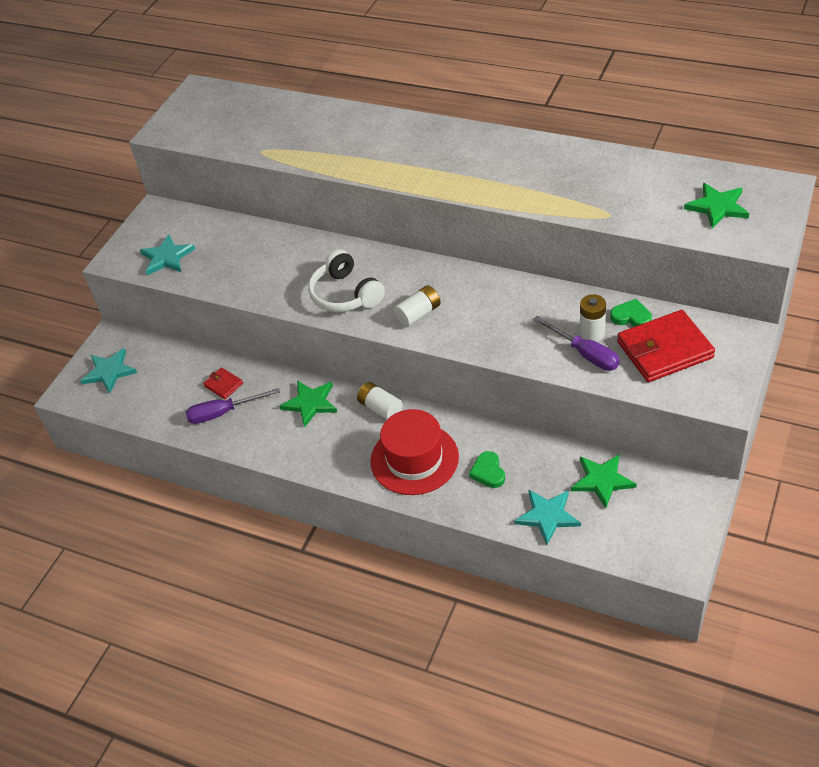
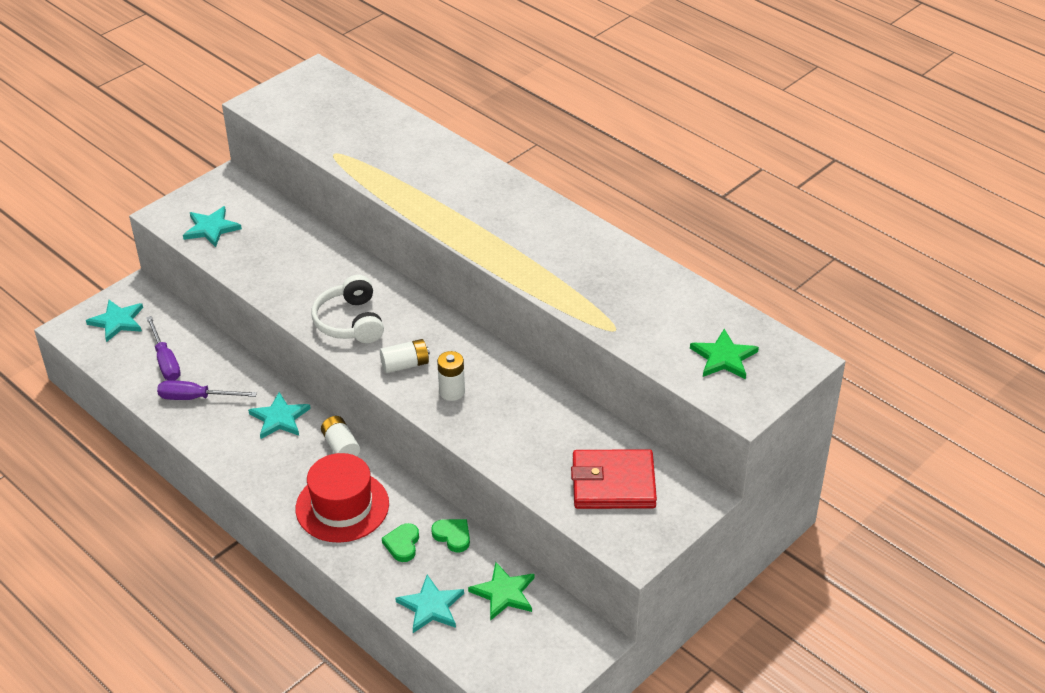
camera: 15 degrees right, 5 degrees down
red wallet [203,367,243,399] -> none
green star [279,380,337,428] -> turquoise star [248,392,311,439]
purple screwdriver [533,316,620,371] -> purple screwdriver moved to [146,316,181,380]
white battery [580,294,606,342] -> white battery moved to [437,351,465,401]
green heart [610,299,652,327] -> green heart moved to [431,519,470,553]

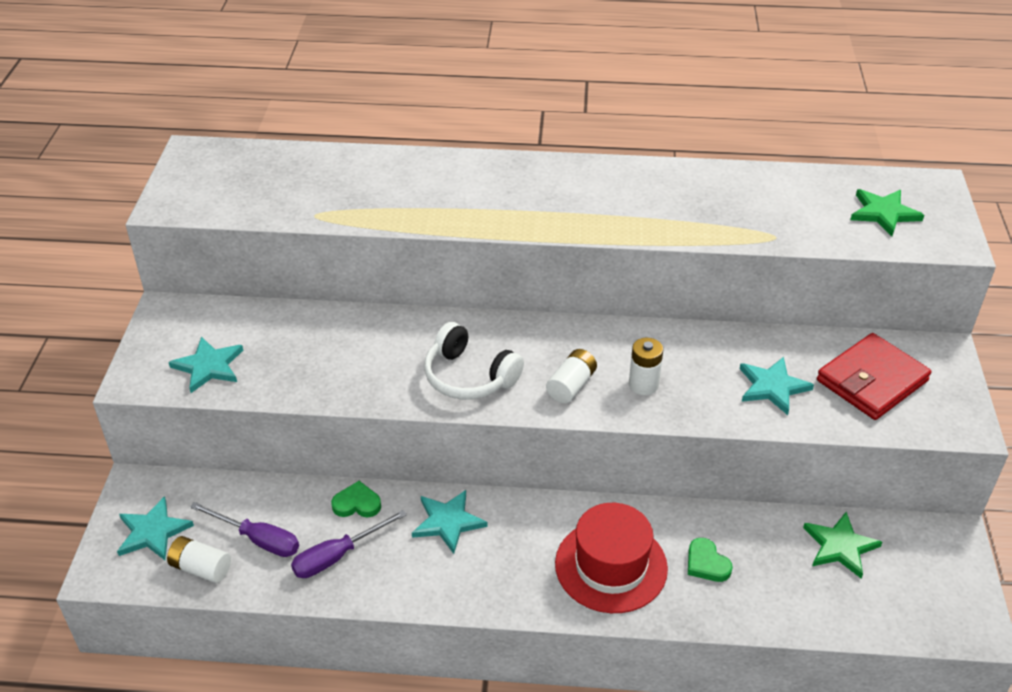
camera: 40 degrees left, 0 degrees up
white battery [321,416,360,456] -> white battery moved to [167,536,231,583]
turquoise star [395,575,464,633] -> turquoise star moved to [740,357,814,415]
green heart [431,519,470,553] -> green heart moved to [331,481,381,517]

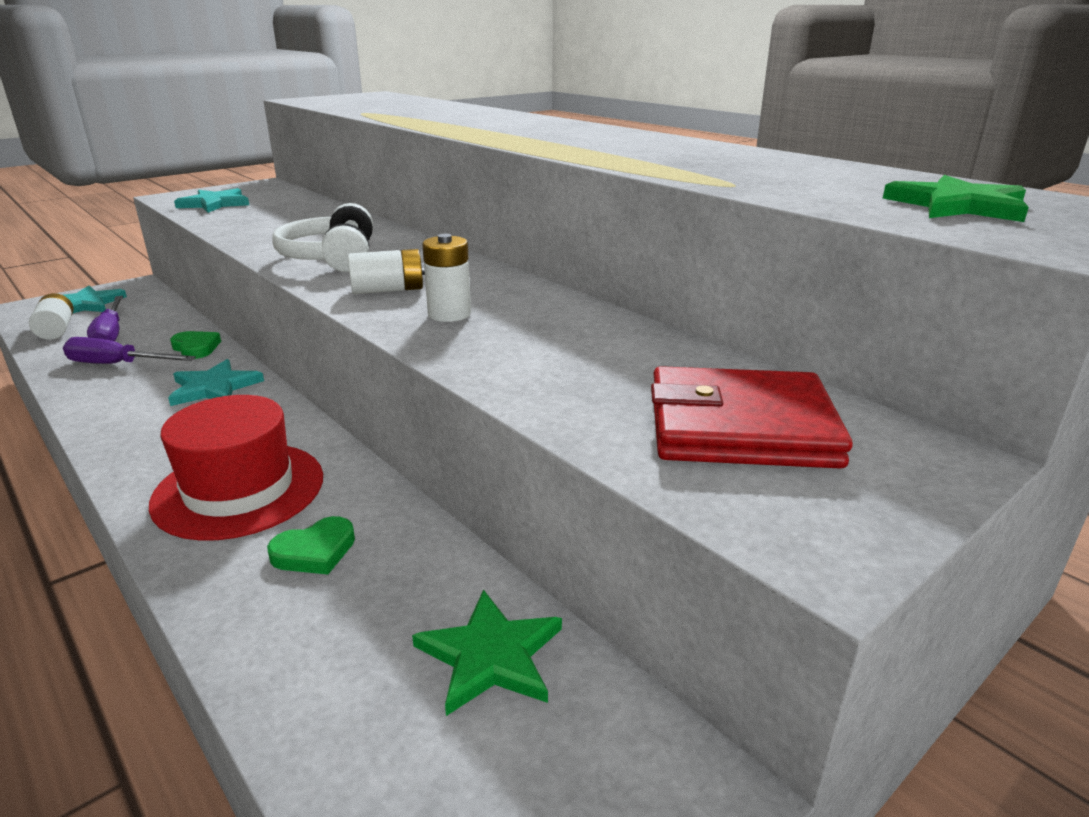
camera: 45 degrees right, 15 degrees down
green heart [688,538,733,582] -> green heart turned 135 degrees counterclockwise [267,516,355,575]
turquoise star [740,357,814,415] -> none

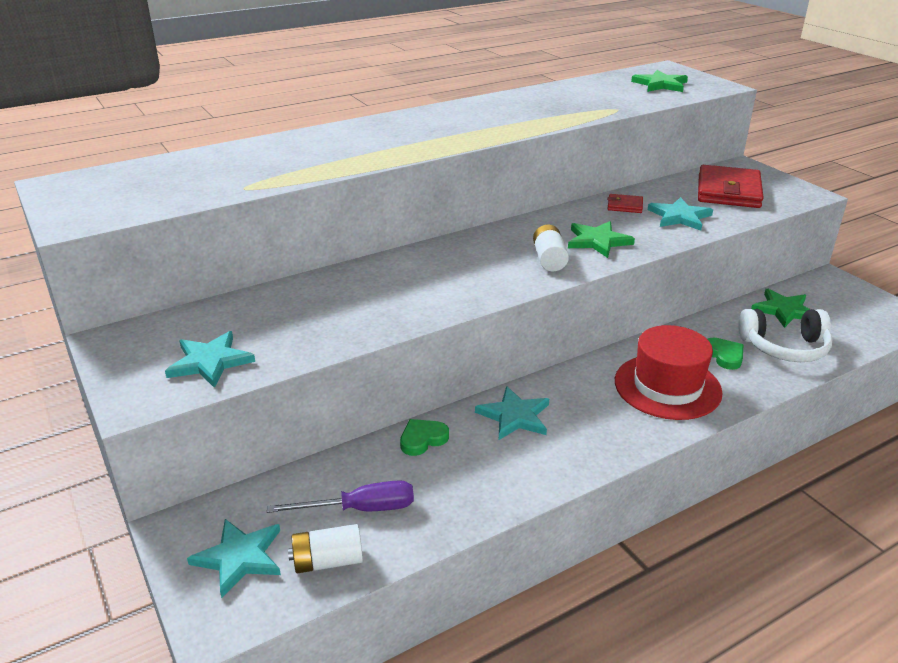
camera: 80 degrees left, 5 degrees up
purple screwdriver [63,337,196,364] -> none
white headphones [272,203,373,272] -> white headphones moved to [738,309,833,362]
white battery [422,234,471,322] -> green star [568,221,635,258]
none -> red wallet [607,194,643,213]
none -> turquoise star [648,197,713,231]

